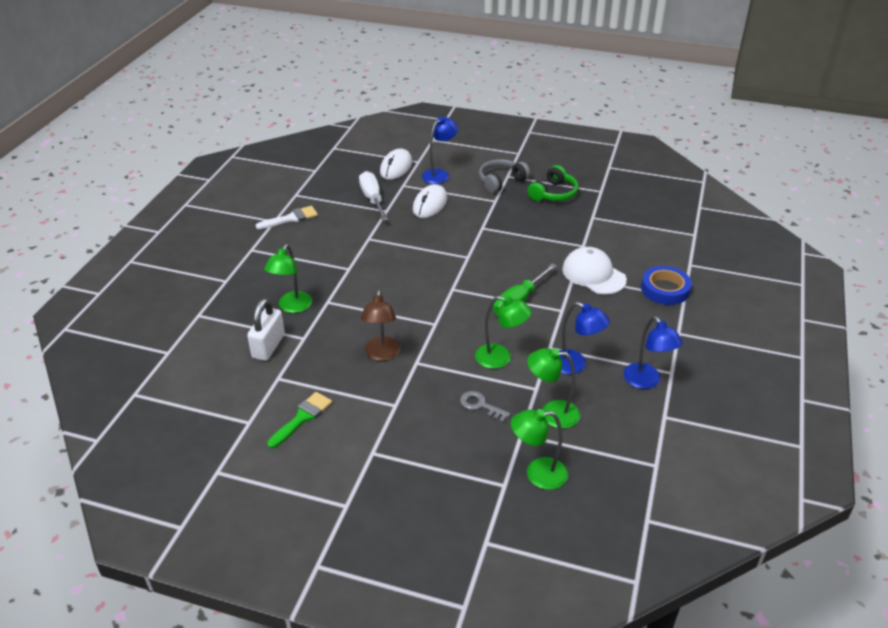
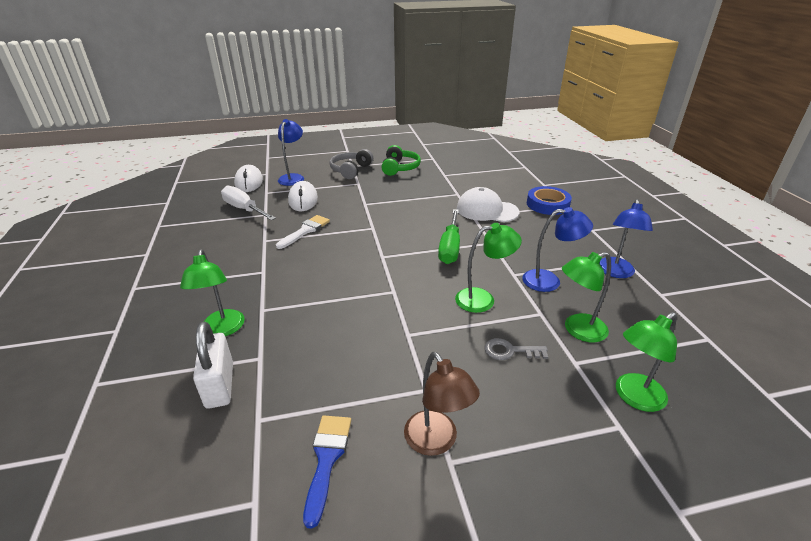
camera: 30 degrees left, 5 degrees down
white brush [256,206,318,229] -> white brush moved to [276,215,330,249]
green brush [267,392,332,448] -> blue brush [303,416,351,529]
brown lamp [361,290,401,361] -> brown lamp moved to [404,352,480,456]
blue lamp [623,316,683,389] -> blue lamp turned 75 degrees clockwise [599,199,653,278]

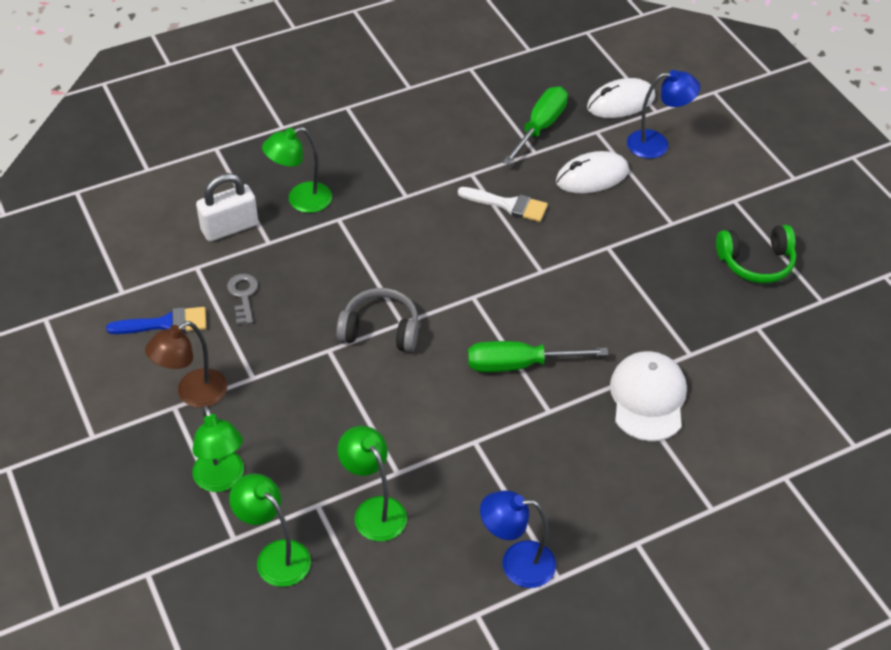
camera: 75 degrees right, 15 degrees up
white screwdriver [221,186,276,220] -> green screwdriver [503,86,568,165]
grey headphones [329,149,373,179] -> grey headphones moved to [336,288,418,352]
green lamp [455,223,522,313] -> green lamp moved to [192,405,244,492]
grey key [484,338,548,360] -> grey key moved to [227,274,258,324]
blue lamp [522,207,593,292] -> none
blue tape [527,186,572,215] -> none

